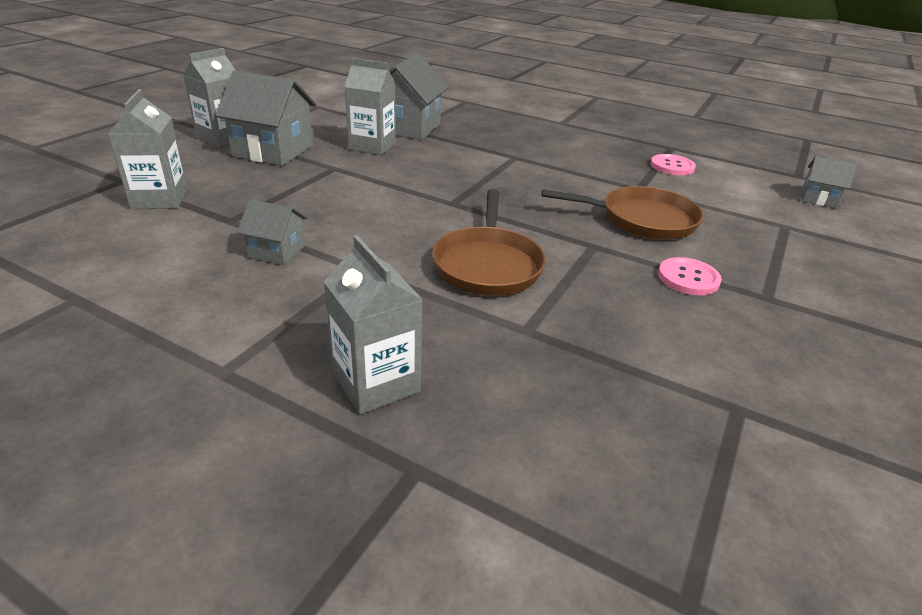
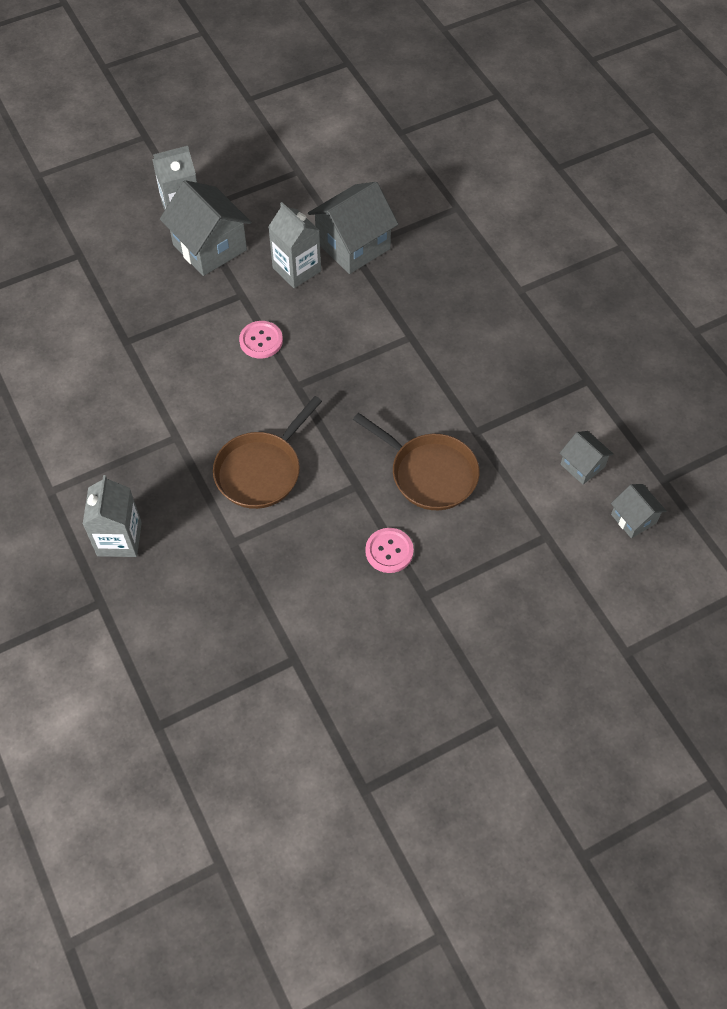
camera: 35 degrees right, 25 degrees up
grey carton [108,89,188,209] -> none
grey house [237,199,308,265] -> grey house moved to [560,431,614,485]
pink button [650,154,696,176] -> pink button moved to [239,321,283,358]

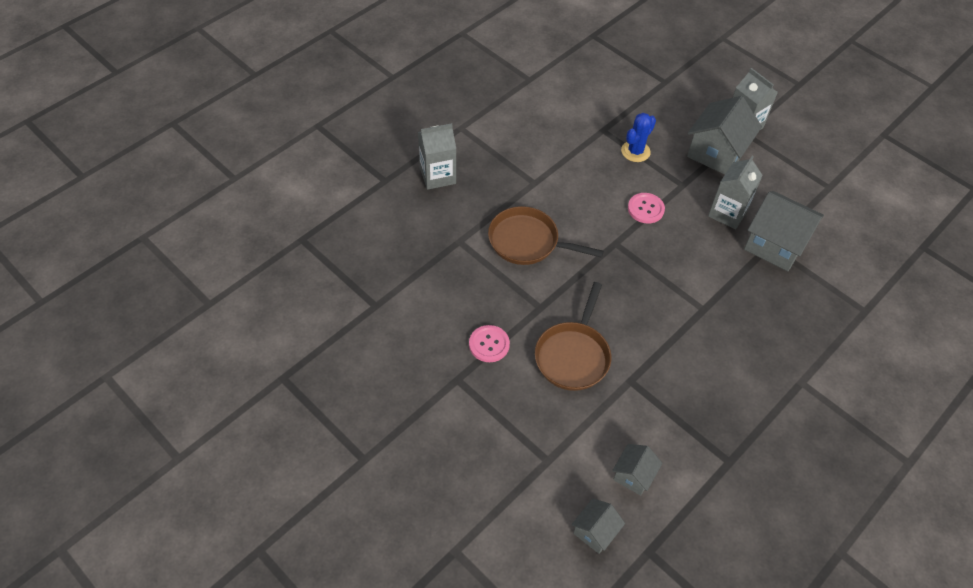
camera: 70 degrees right, 5 degrees down
none -> blue cactus [621,113,656,162]

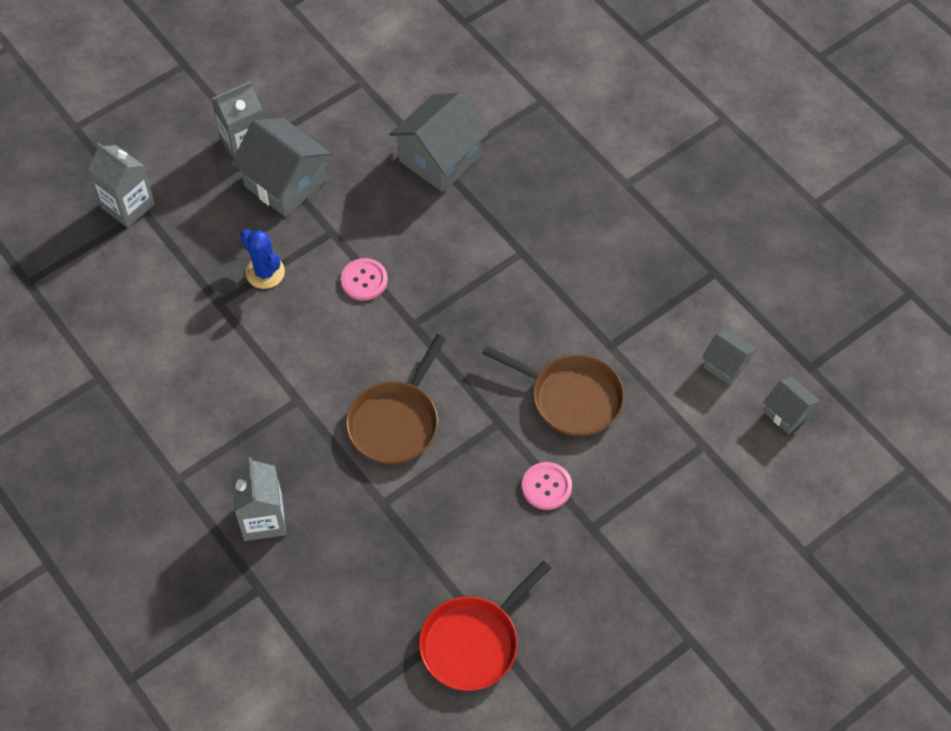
camera: 80 degrees left, 5 degrees up
grey carton [708,155,763,229] -> grey carton moved to [88,143,155,228]
none -> red pan [419,561,551,691]

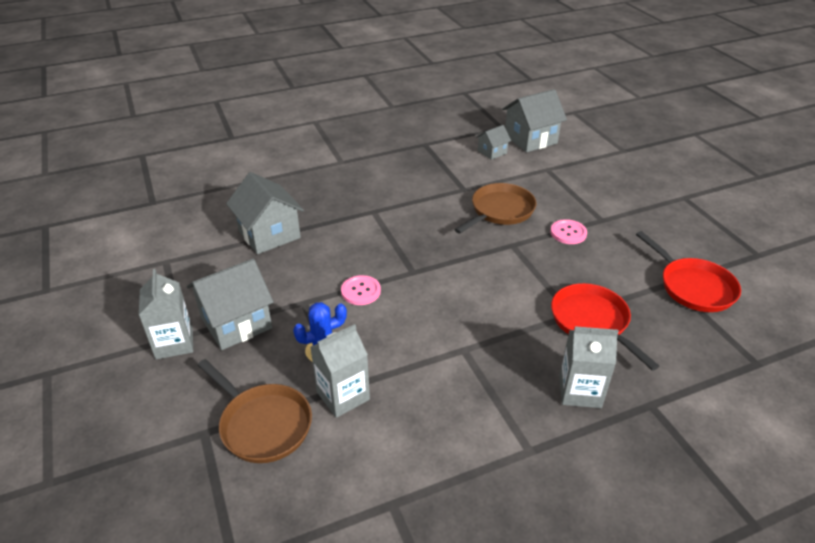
camera: 75 degrees left, 20 degrees down
grey carton [88,143,155,228] -> grey carton moved to [310,324,370,418]
brown pan [346,334,446,465] -> brown pan moved to [198,359,312,463]
grey house [763,377,820,434] -> grey house [502,89,567,152], size x1.88
none -> red pan [551,283,659,371]

